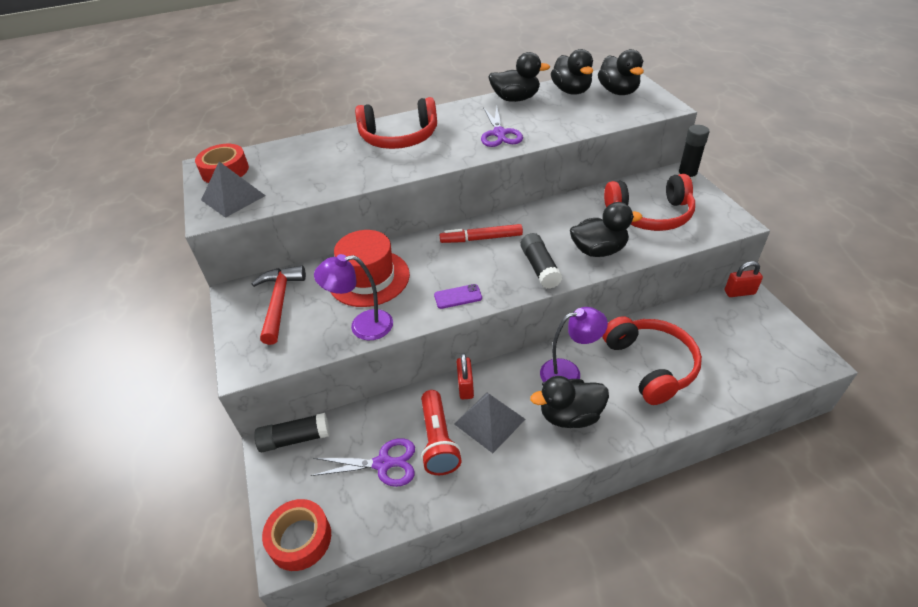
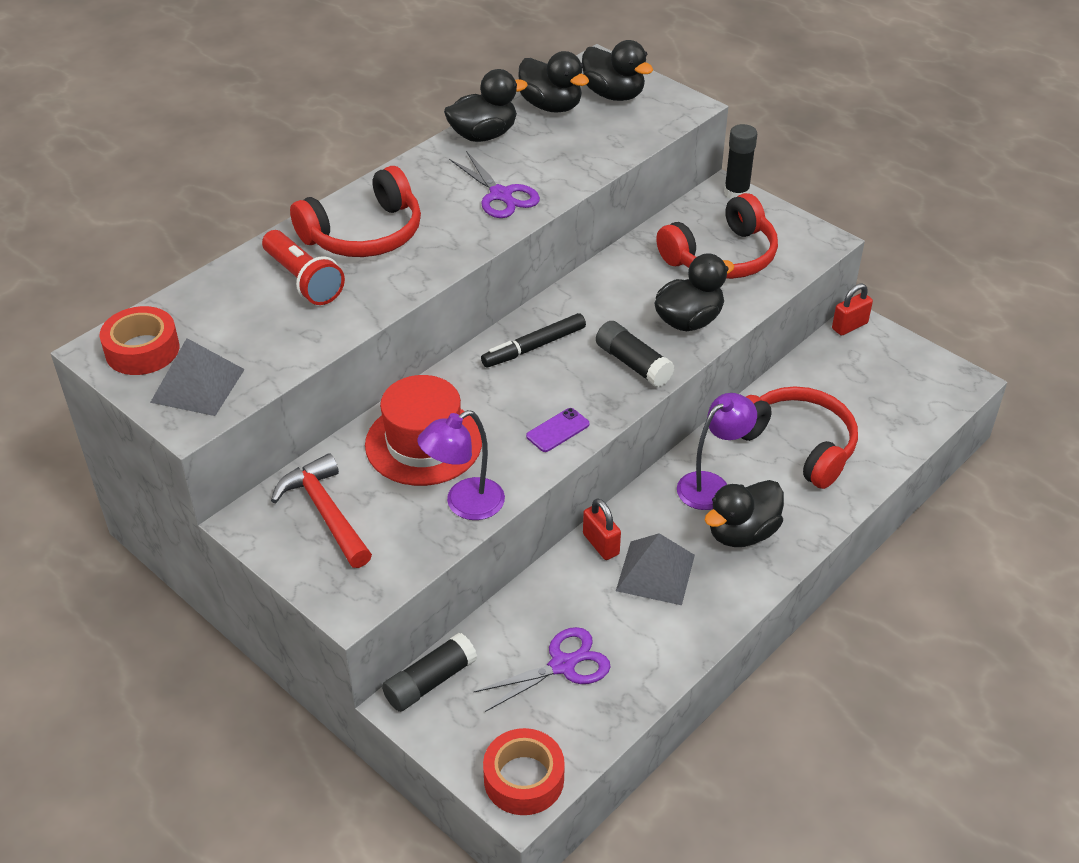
camera: 30 degrees left, 0 degrees up
red flashlight [421,390,462,475] -> red flashlight moved to [262,230,345,305]
red marker [440,224,523,243] -> black marker [481,313,586,367]

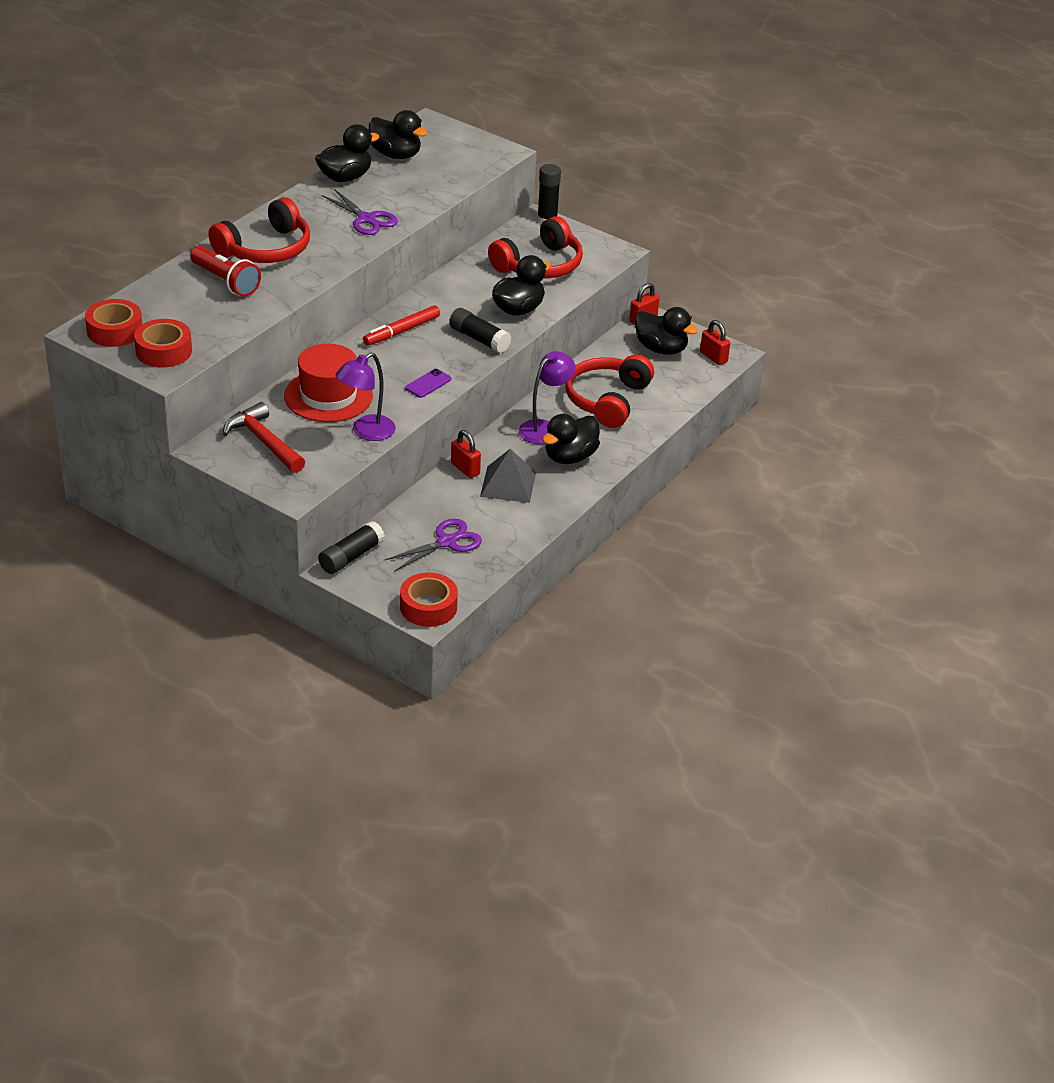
camera: 10 degrees left, 5 degrees down
grey pyramid [150,338,245,416] -> red tape [134,319,192,368]
black marker [481,313,586,367] -> red marker [363,306,440,346]
black duck [582,40,653,101] -> black duck moved to [635,307,698,355]
red headphones [742,386,858,489] -> red headphones turned 105 degrees counterclockwise [565,354,654,428]
none -> red padlock [700,320,730,365]

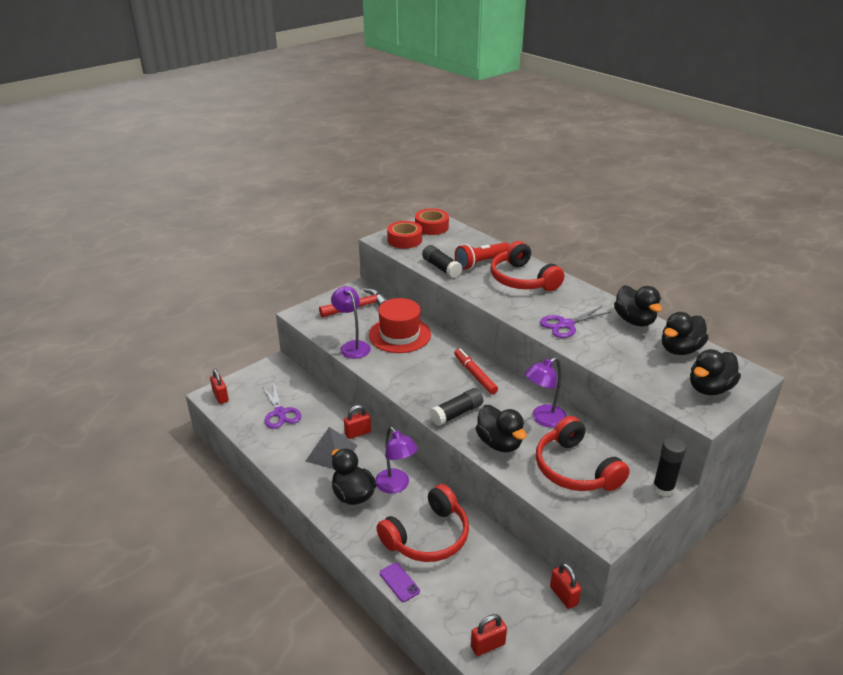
camera: 105 degrees right, 5 degrees down
black glue stick [318,521,385,574] -> black glue stick moved to [422,245,462,278]
red tape [400,572,458,627] -> red padlock [210,369,229,404]
purple phone [405,369,451,398] -> purple phone moved to [380,562,420,602]
red headphones [565,354,654,428] -> red headphones turned 105 degrees clockwise [376,484,469,562]
black duck [635,307,698,355] -> black duck moved to [690,349,741,395]
none -> purple lamp [525,357,567,427]

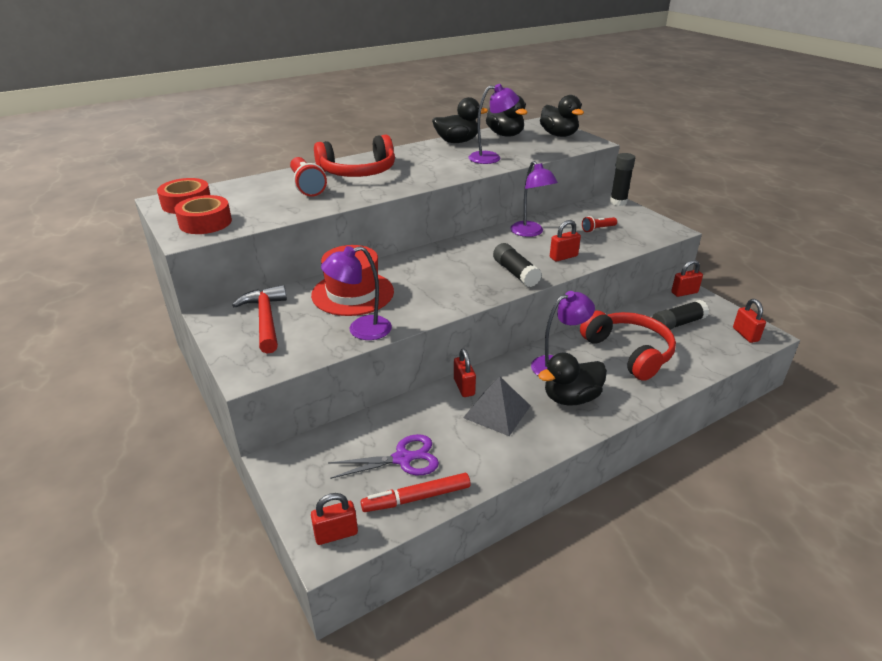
camera: 80 degrees left, 0 degrees up
purple phone [380,562,420,602] -> none
black glue stick [422,245,462,278] -> black glue stick moved to [652,300,709,330]
red marker [454,349,498,394] -> red marker moved to [361,473,470,512]
black duck [476,405,526,452] -> red padlock [550,220,581,261]
red headphones [536,416,630,491] -> red flashlight [582,216,617,232]
purple scissors [540,306,611,338] -> none
none -> purple lamp [469,84,520,164]

